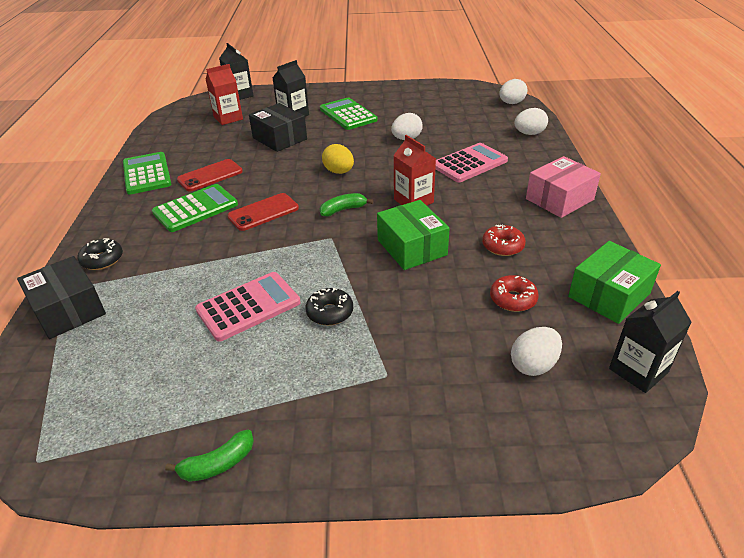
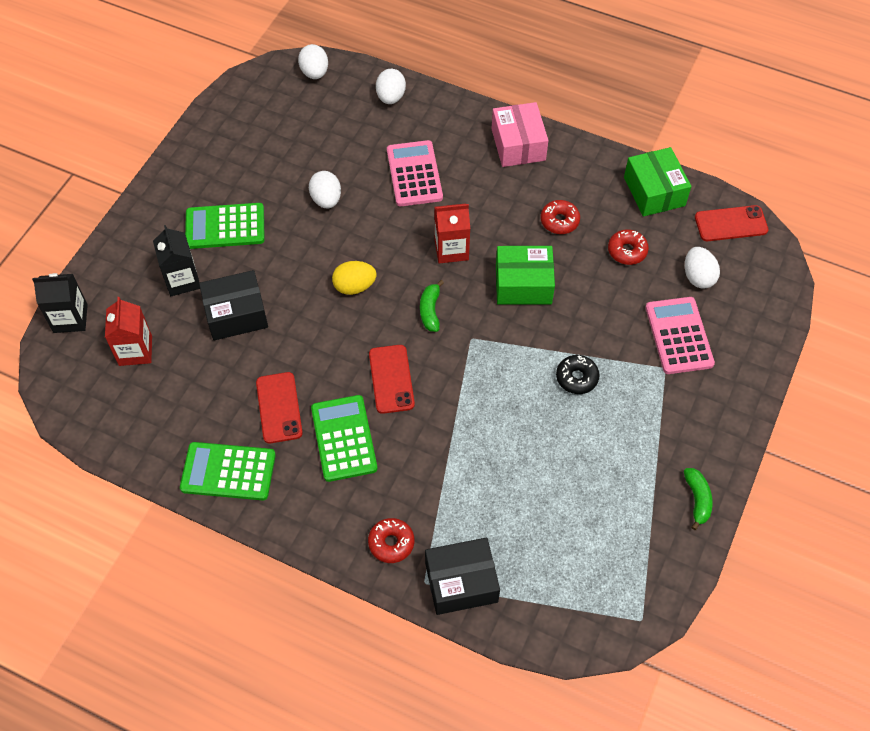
camera: 65 degrees left, 20 degrees up
black donut [77,238,123,270] -> red donut [368,518,414,563]
pink calculator [195,272,301,342] -> pink calculator moved to [645,297,715,374]
black carton [609,291,692,393] -> red phone [695,205,768,241]

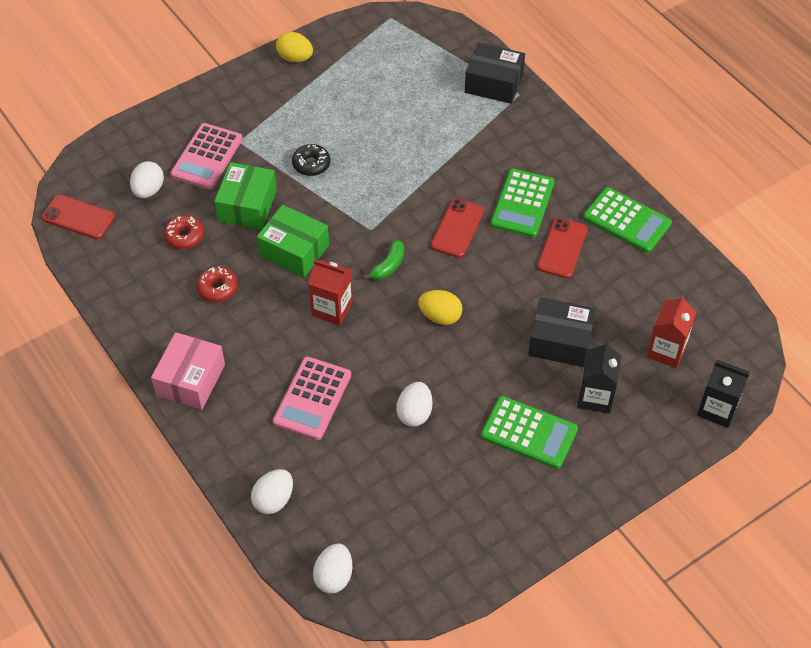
camera: 150 degrees left, 5 degrees down
red donut [368,518,414,563] -> none
green box [624,147,691,216] -> green box moved to [214,162,277,230]
green banana [684,468,713,530] -> yellow egg [276,32,313,62]

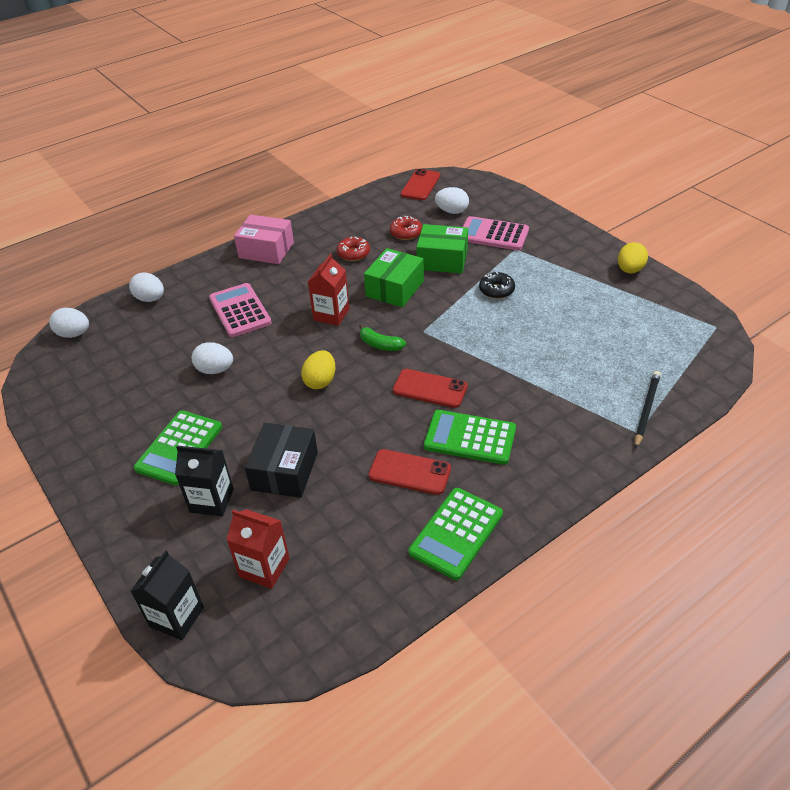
camera: 90 degrees right, 10 degrees down
pink calculator [273,357,351,440] -> pink calculator turned 45 degrees clockwise [209,283,272,337]
black box [465,42,525,104] -> black pencil [635,371,661,448]

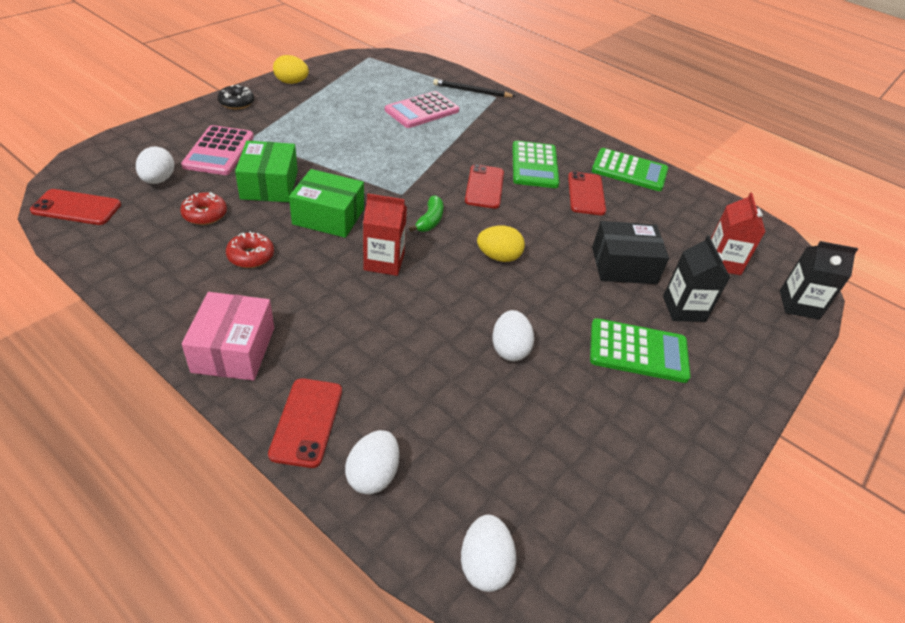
camera: 110 degrees left, 0 degrees up
pink calculator [209,283,272,337] -> pink calculator moved to [385,91,459,128]
black donut [479,272,515,299] -> black donut moved to [217,85,254,109]
none -> red phone [268,378,342,468]

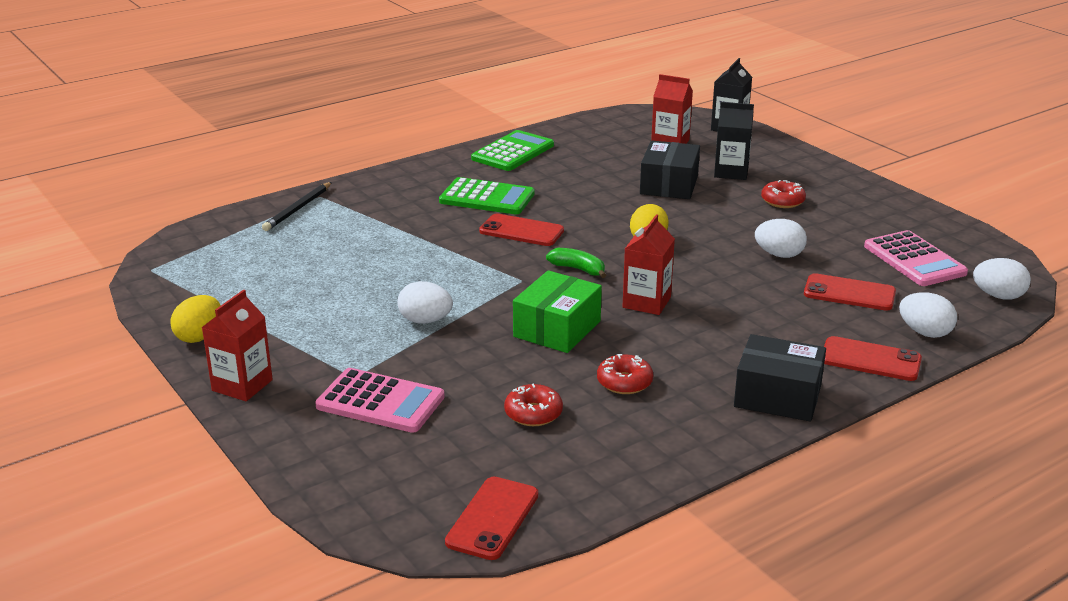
camera: 70 degrees left, 15 degrees down
white egg [136,146,174,184] -> white egg moved to [397,281,453,324]
pink box [182,292,274,381] -> black box [734,334,826,421]
black donut [217,85,254,109] -> red carton [201,290,273,401]
green box [235,141,298,202] -> none
pink calculator [385,91,459,128] -> pink calculator moved to [864,230,968,286]
red phone [568,171,606,215] -> red phone moved to [804,273,896,310]
green calculator [590,318,691,383] -> red donut [761,180,806,208]

